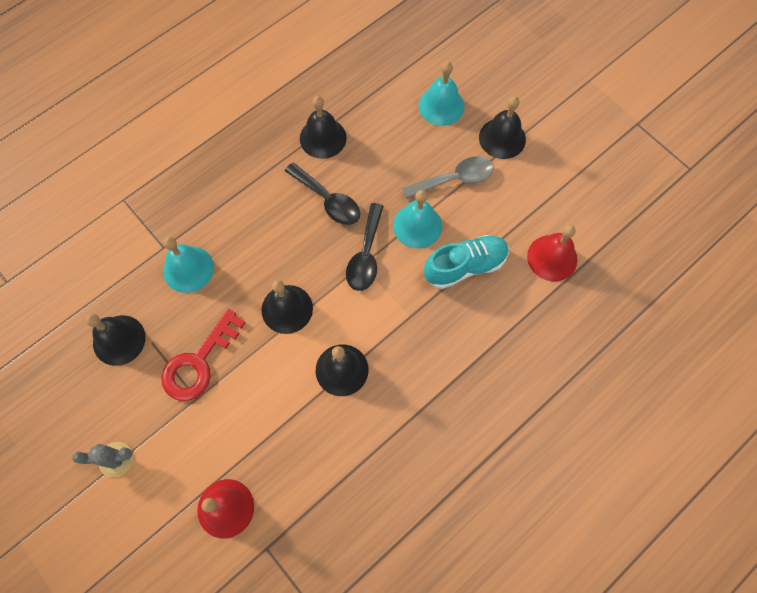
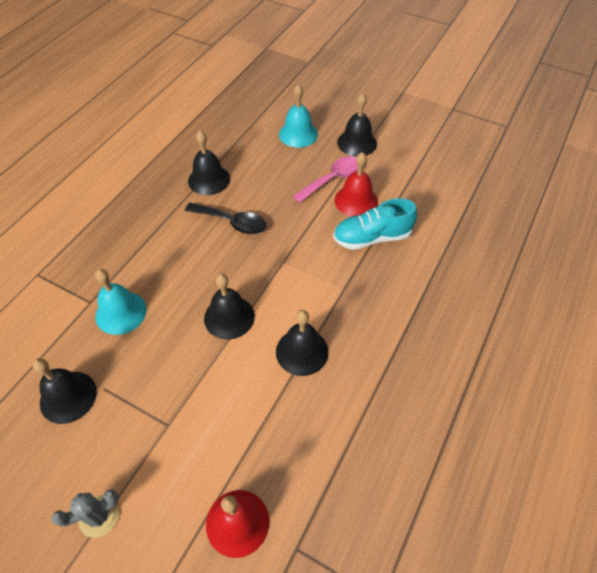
camera: 20 degrees left, 15 degrees down
red key [161,309,246,401] -> none
black spoon [346,203,384,291] -> none
turquoise bell [393,190,442,249] -> none
grey spoon [402,156,494,199] -> pink spoon [293,156,358,203]
turquoise shoe [424,235,509,289] -> turquoise shoe turned 150 degrees counterclockwise [333,198,417,250]
red bell [527,225,577,281] -> red bell moved to [335,152,378,217]

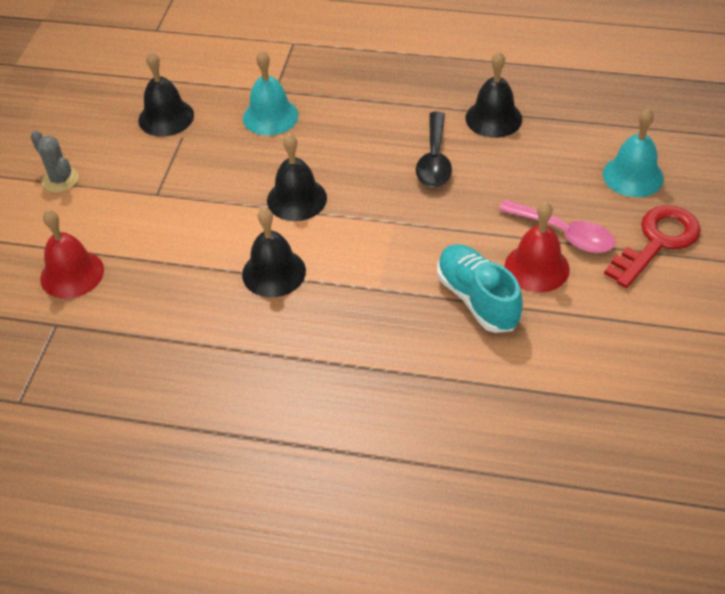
camera: 75 degrees right, 5 degrees down
black bell [337,93,377,157] -> red key [604,205,701,288]

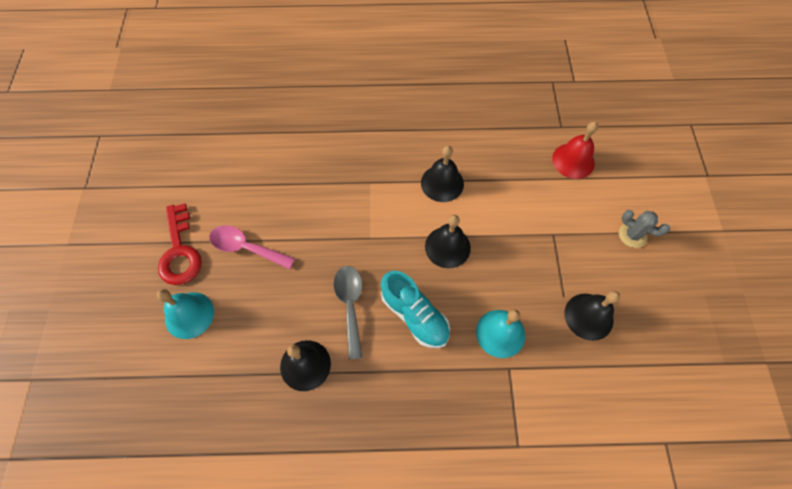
camera: 165 degrees right, 15 degrees up
black spoon [416,112,452,187] -> grey spoon [334,266,362,360]
turquoise shoe [437,244,523,333] -> turquoise shoe moved to [381,271,450,348]
red bell [505,201,570,293] -> none
red key [604,205,701,288] -> red key turned 45 degrees counterclockwise [158,203,202,285]

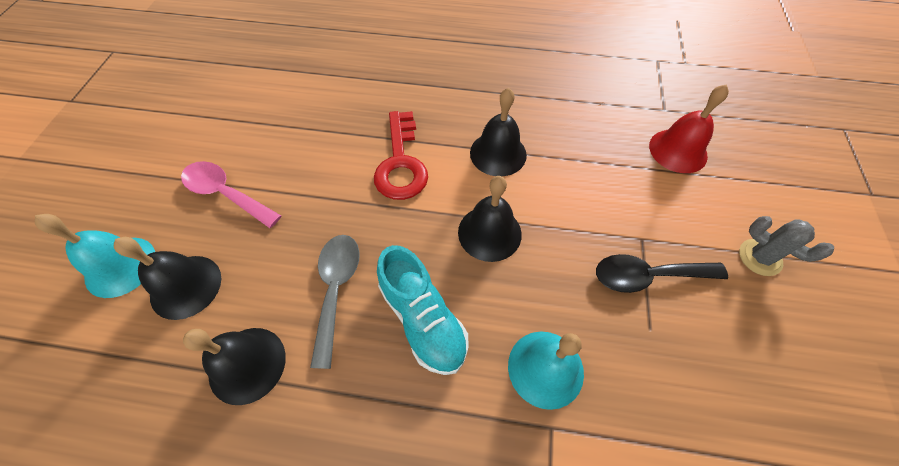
camera: 10 degrees right, 5 degrees down
red key [158,203,202,285] -> red key moved to [374,111,428,200]
black bell [565,291,620,341] -> black bell moved to [114,237,221,320]
none -> black spoon [596,254,728,293]

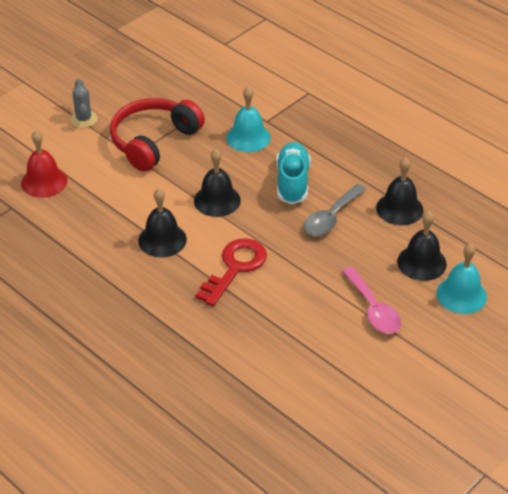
camera: 145 degrees left, 15 degrees down
black spoon [596,254,728,293] -> red headphones [110,98,205,172]

